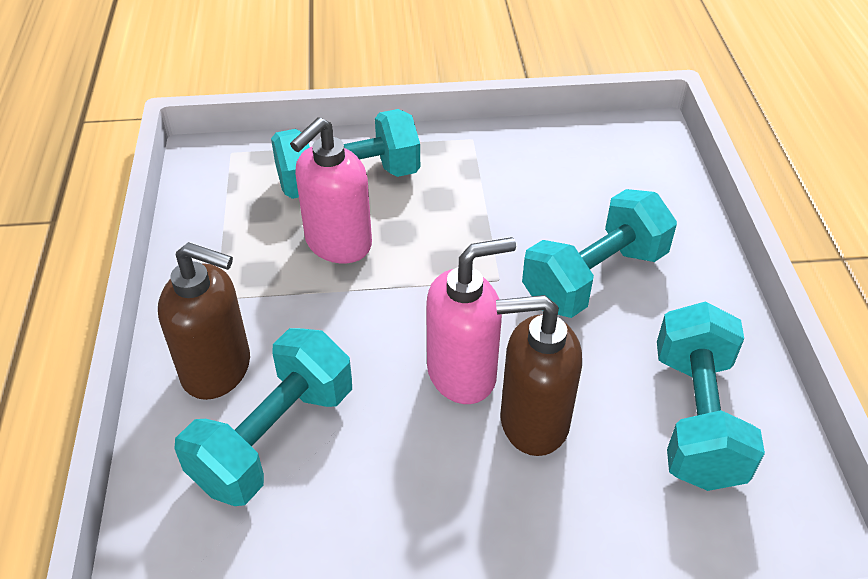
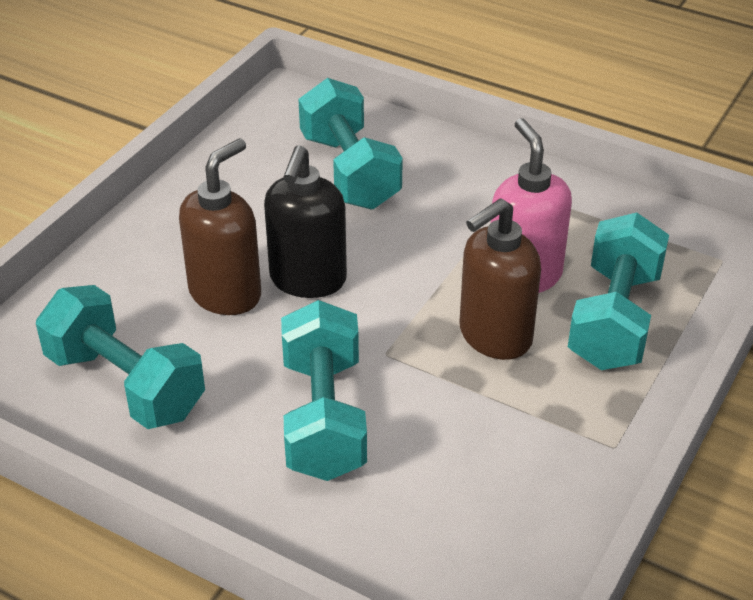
camera: 125 degrees right, 5 degrees down
brown soap dispenser [158,242,250,400] -> brown soap dispenser moved to [459,198,541,360]
pink soap dispenser [426,237,516,404] -> black soap dispenser [264,145,347,298]

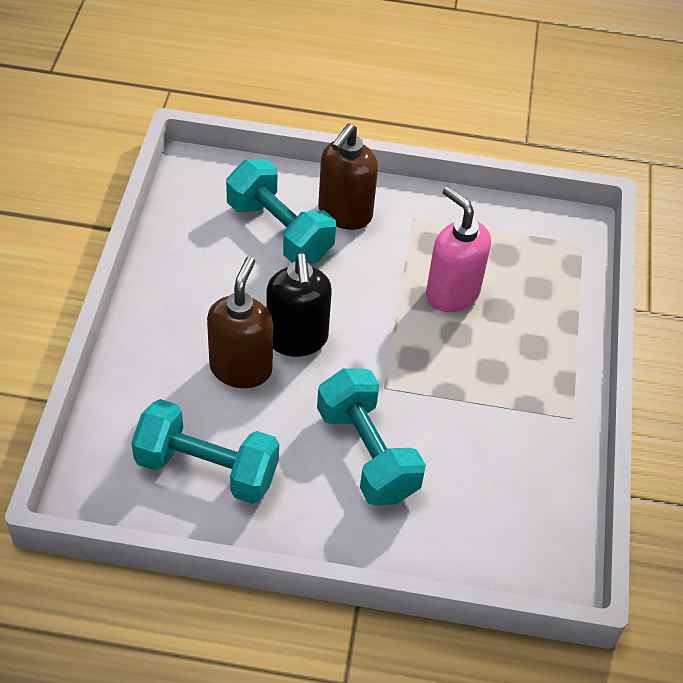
camera: 25 degrees left, 10 degrees up
brown soap dispenser [459,198,541,360] -> brown soap dispenser moved to [318,123,378,230]
turquoise dumbbell [568,212,669,370] -> none

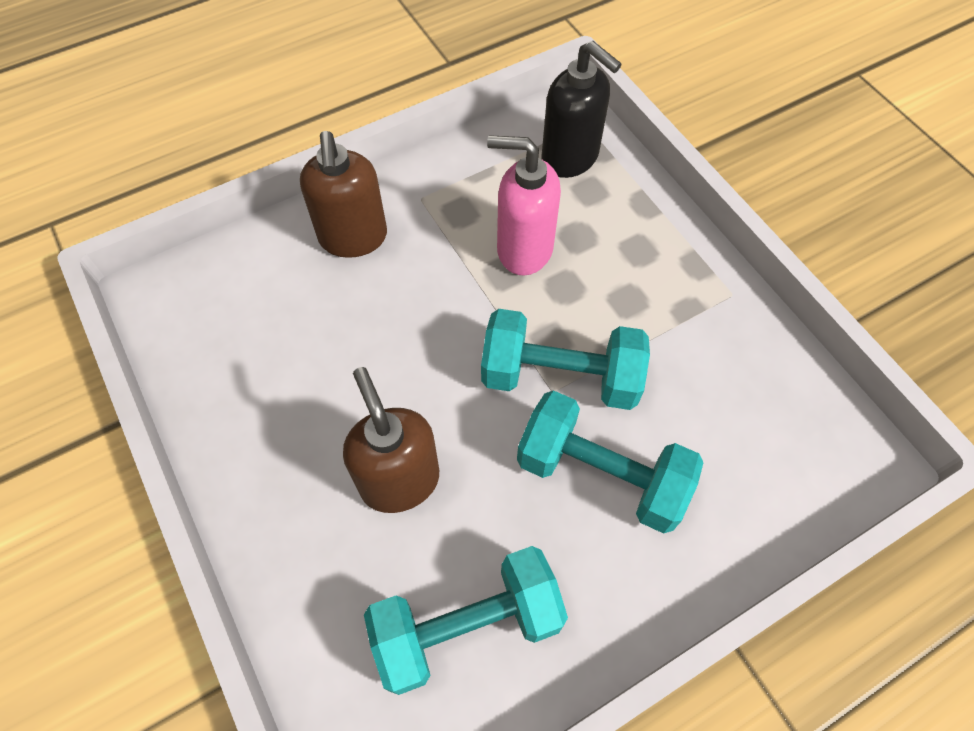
camera: 35 degrees left, 10 degrees up
turquoise dumbbell [226,159,336,264] -> turquoise dumbbell moved to [481,309,650,410]
black soap dispenser [266,253,332,357] -> black soap dispenser moved to [541,41,622,178]

